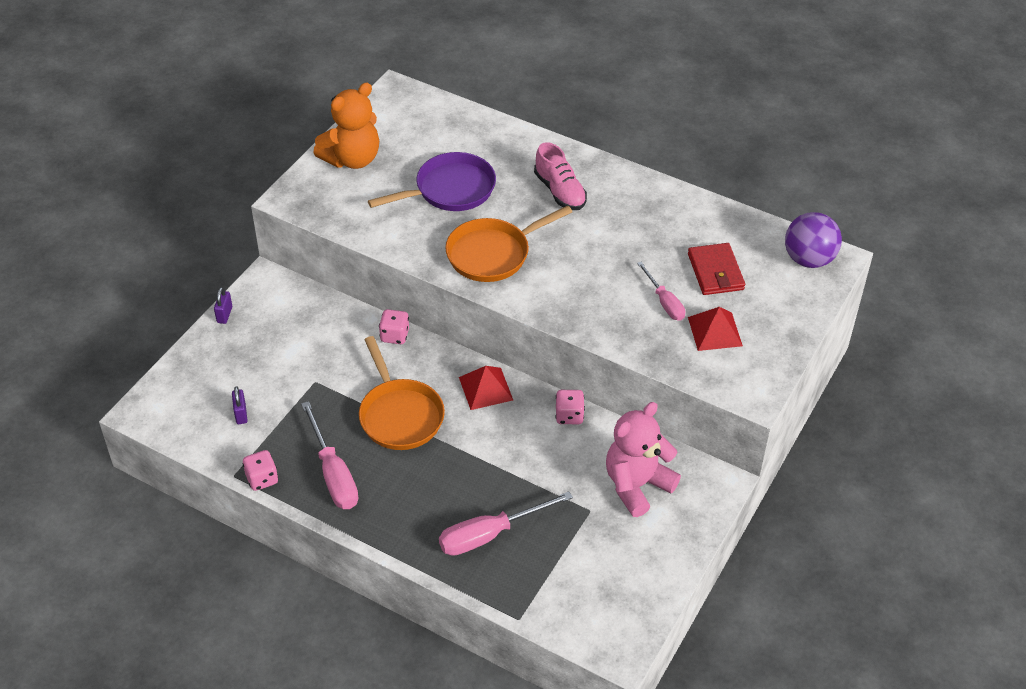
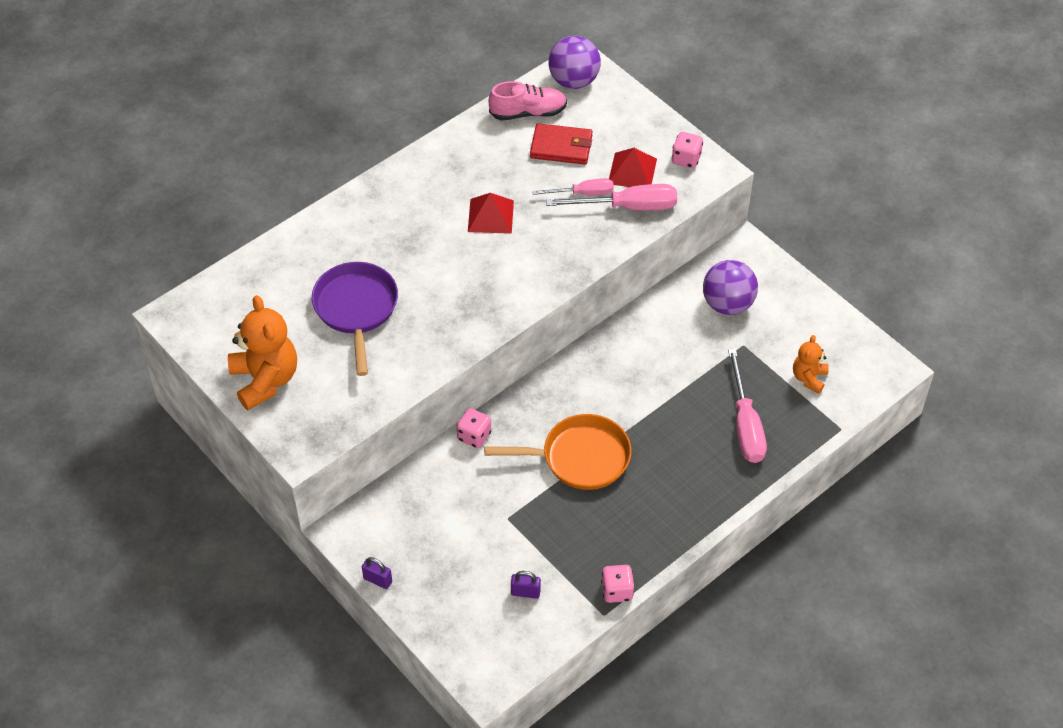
camera: 70 degrees left, 5 degrees up
pink screwdriver [301,401,358,509] -> pink screwdriver moved to [546,184,677,211]
orange pan [445,205,572,282] -> none
red pyramid [459,366,513,410] -> red pyramid moved to [468,193,514,234]
pink shoe [534,142,587,210] -> pink shoe moved to [488,81,567,121]
pink dice [555,390,585,424] -> pink dice moved to [672,132,703,168]
pink teddy bear [606,402,681,517] -> purple ball [703,260,758,315]
none -> orange teddy bear [793,335,829,393]

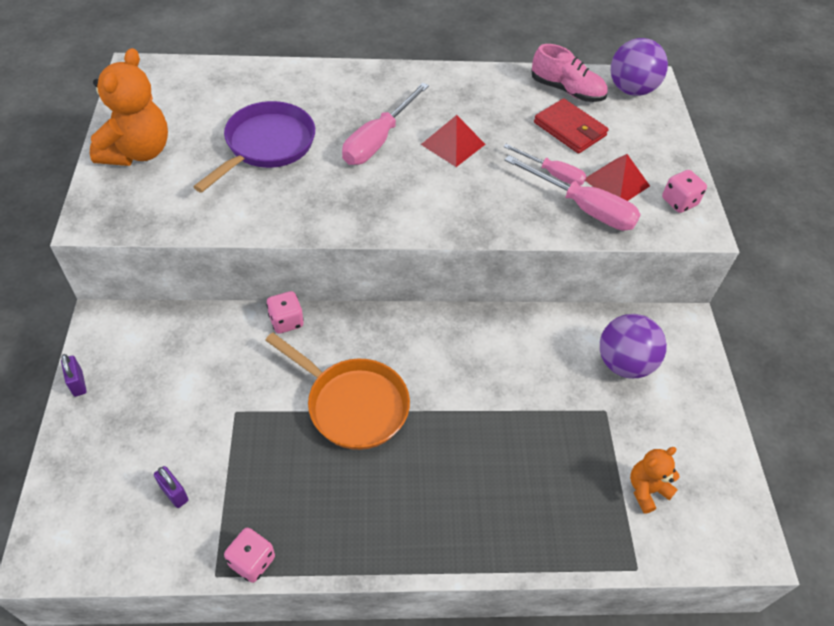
camera: 35 degrees right, 0 degrees up
pink screwdriver [728,348,767,463] -> pink screwdriver moved to [342,82,429,165]

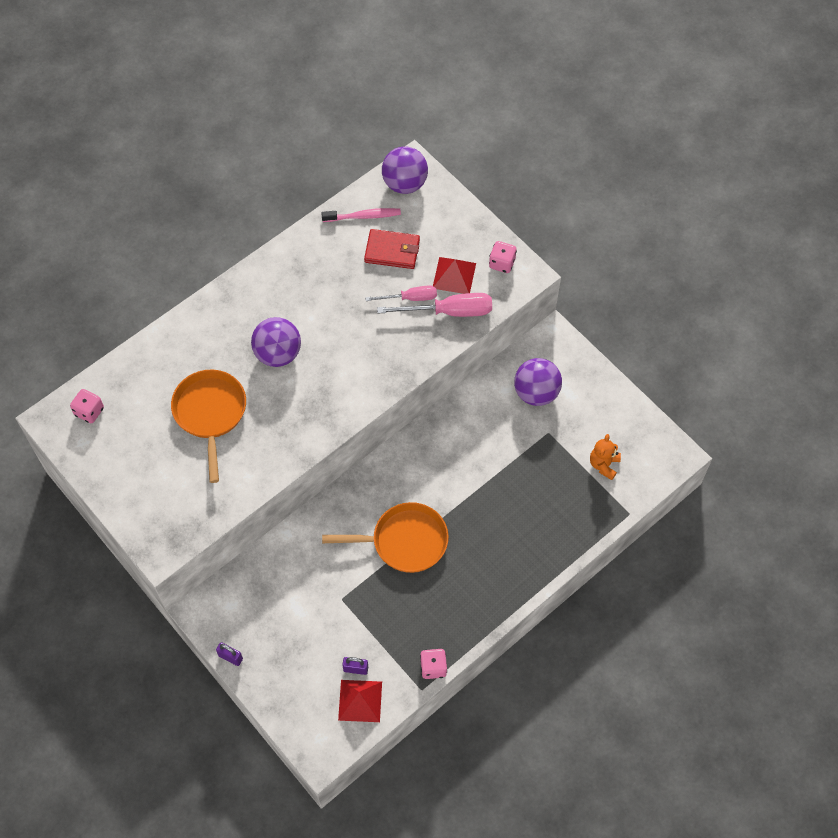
camera: 35 degrees left, 10 degrees up
orange teddy bear [90,48,168,166] -> none
purple pan [193,101,315,193] -> orange pan [171,370,246,483]
pink dice [266,291,304,334] -> pink dice moved to [70,389,104,423]
pink screwdriver [342,82,429,165] -> purple ball [251,317,301,367]
red pyramid [421,115,486,167] -> red pyramid moved to [338,680,382,722]
pink shoe [531,44,608,102] -> pink toothbrush [321,208,401,222]

